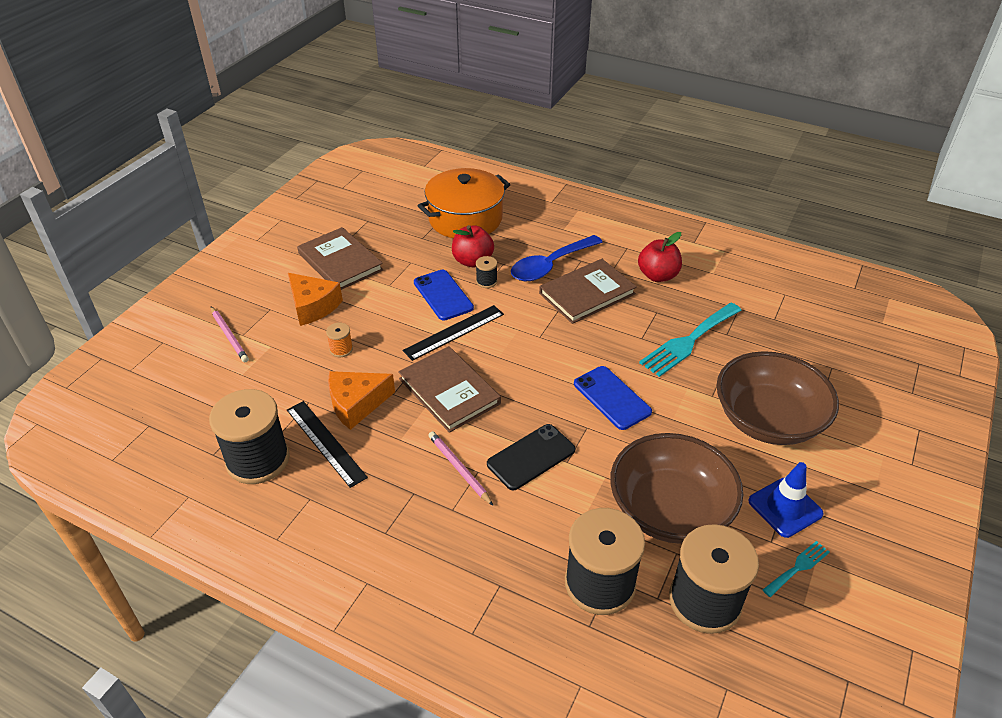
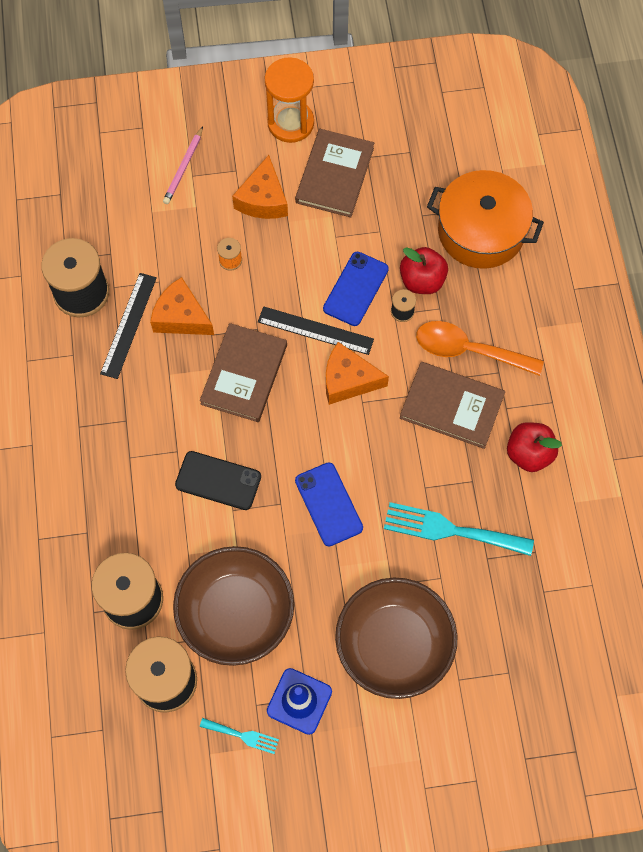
camera: 55 degrees right, 25 degrees up
pink pencil [428,431,493,505] -> none
blue spoon [511,235,602,281] -> orange spoon [416,321,544,376]
blue phone [574,366,652,430] -> blue phone turned 45 degrees counterclockwise [295,462,363,546]
none -> orange hourglass [265,57,314,143]
none -> orange cheese [326,342,389,405]

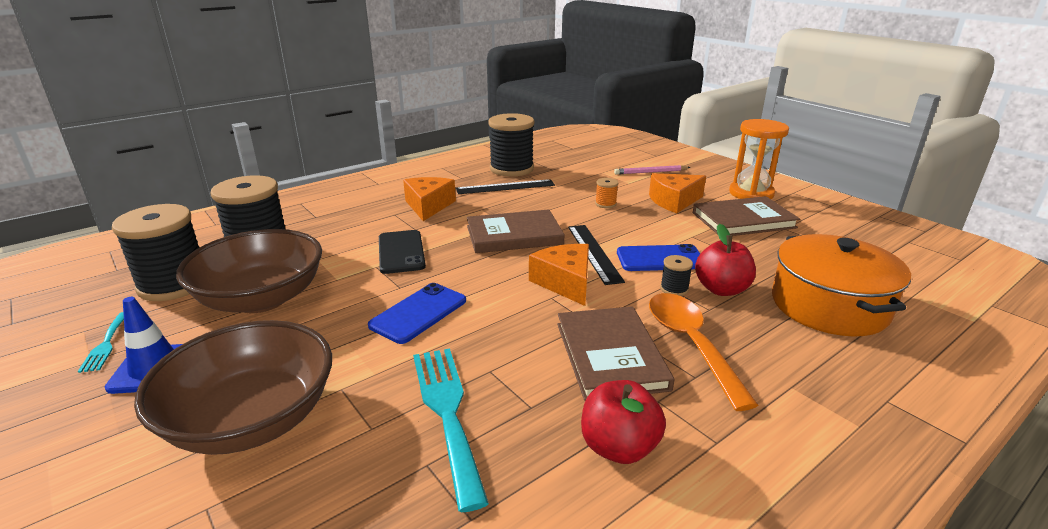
camera: 60 degrees right, 40 degrees down
orange cheese [150,277,214,335] -> orange cheese moved to [403,177,456,221]

